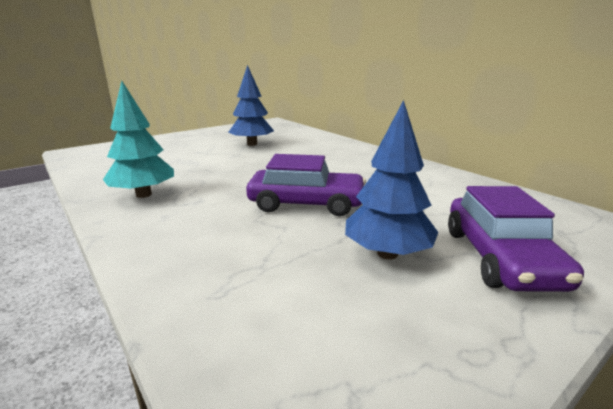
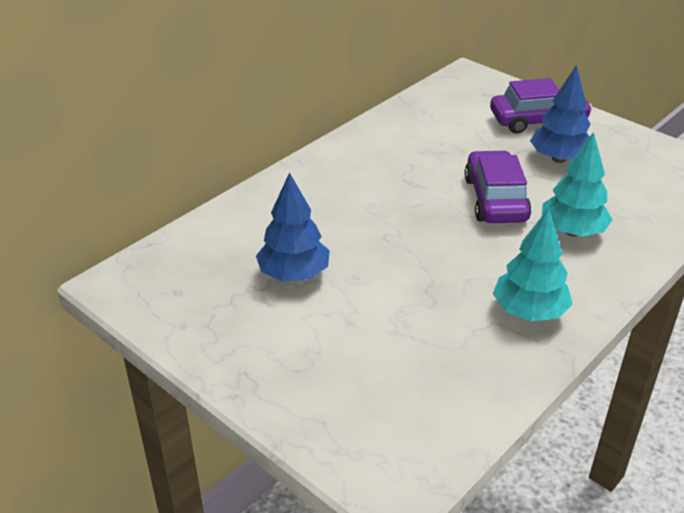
camera: 100 degrees left, 15 degrees up
none -> turquoise tree [542,132,613,237]

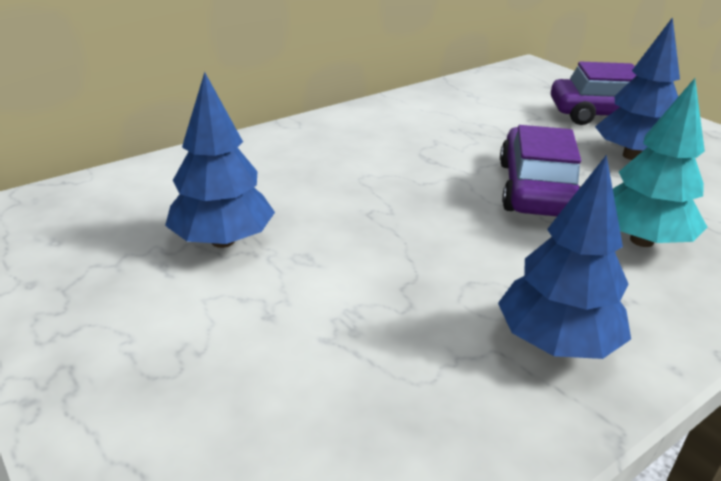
camera: 10 degrees right, 5 degrees down
turquoise tree [493,208,573,321] -> blue tree [498,155,631,359]

